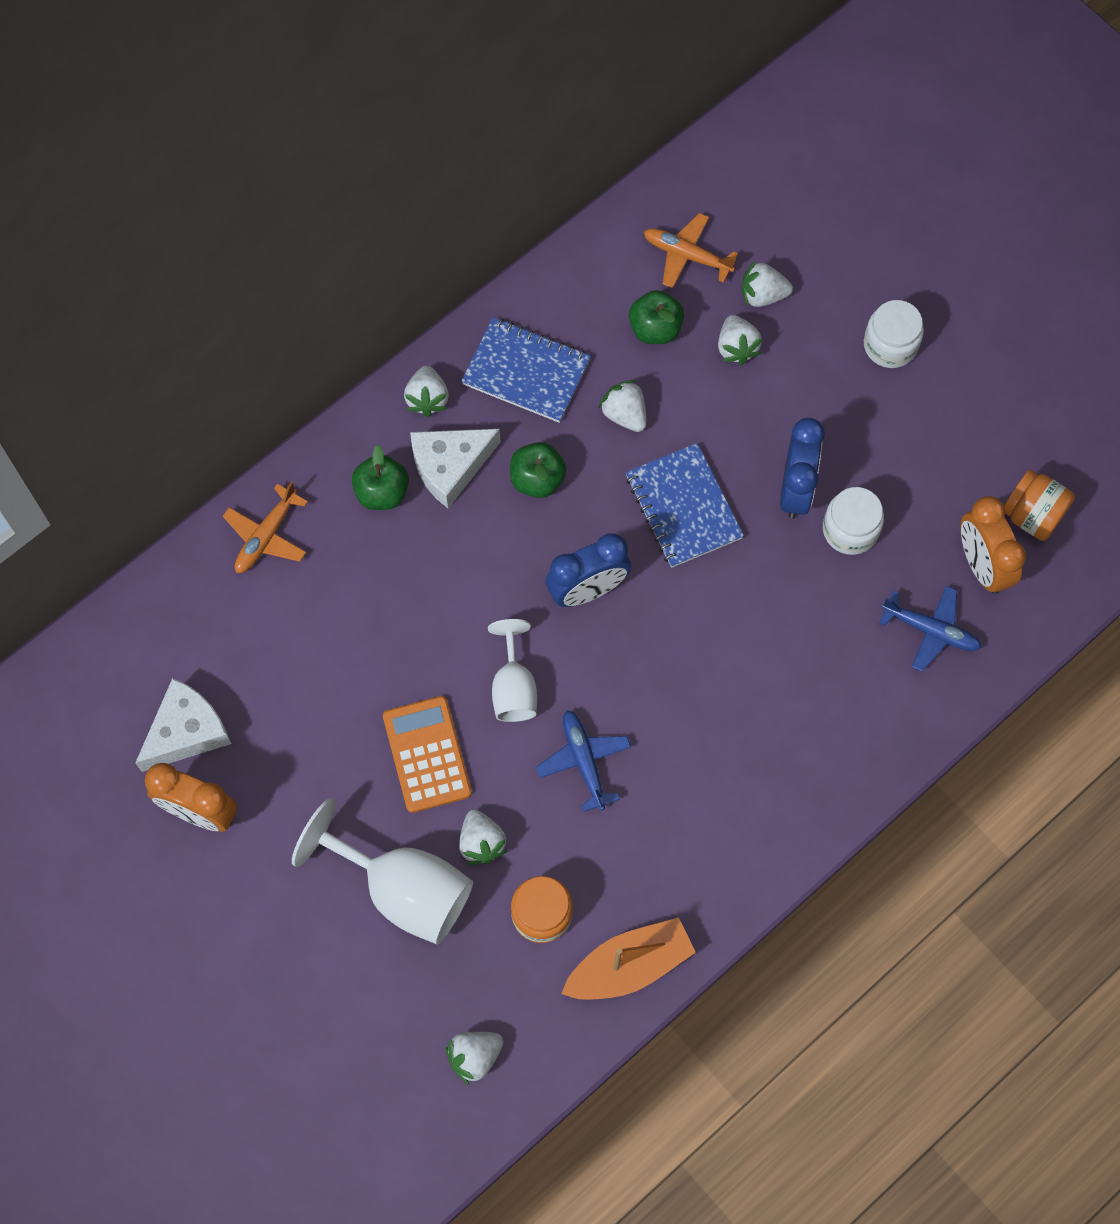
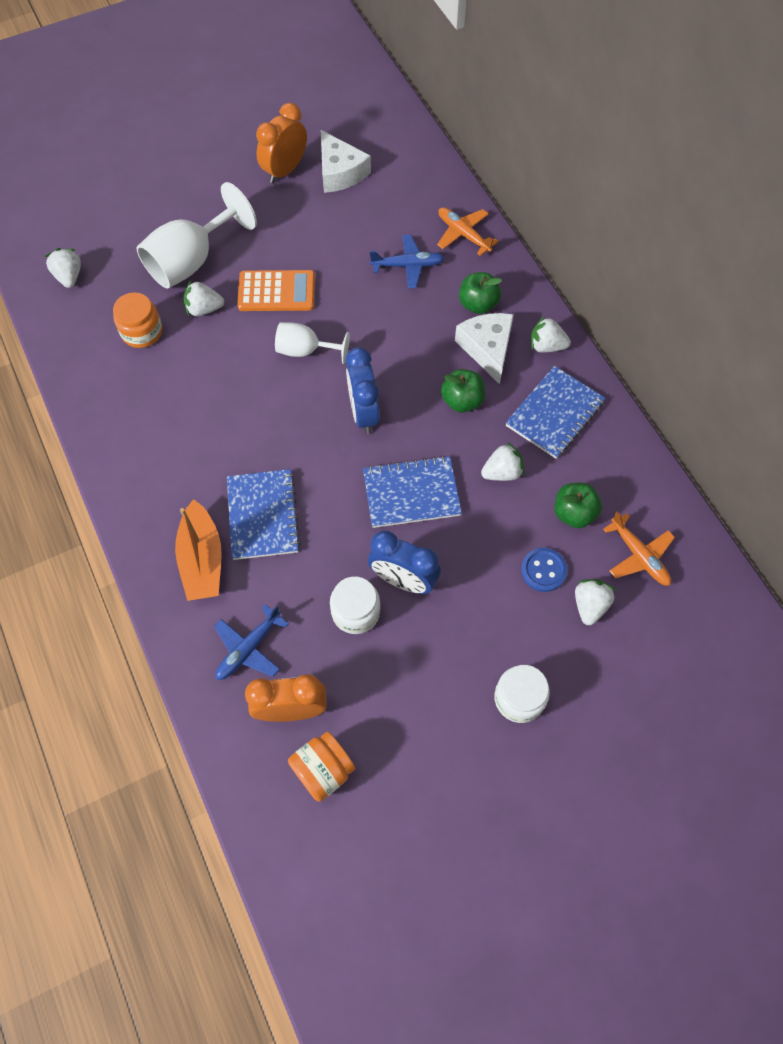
camera: 105 degrees right, 5 degrees down
blue plane [536,710,631,812] -> blue plane moved to [370,235,445,288]
orange boat [561,918,696,1000] -> orange boat moved to [175,499,222,601]
orange plane [644,213,738,288] -> orange plane turned 105 degrees clockwise [603,511,675,586]
white strawberry [718,315,762,365] -> blue button [521,548,567,592]
none -> blue notebook [227,469,301,560]

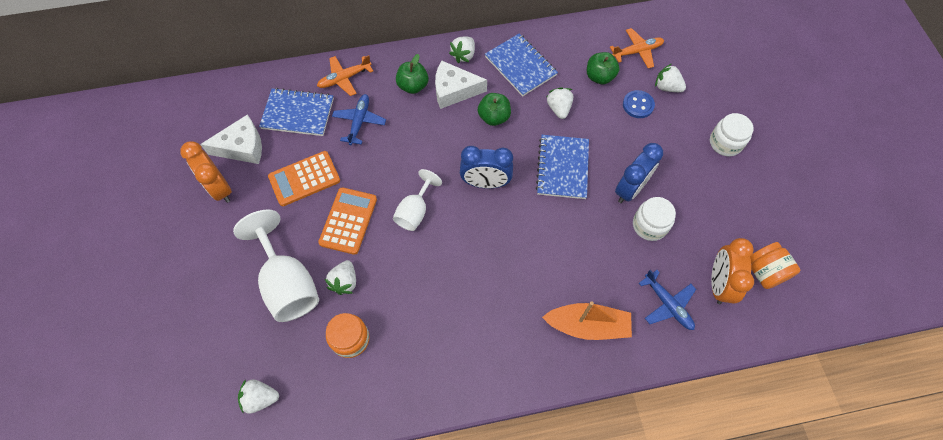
camera: 75 degrees left, 0 degrees up
blue notebook [227,469,301,560] -> blue notebook moved to [259,88,334,136]
none -> orange calculator [268,151,340,206]

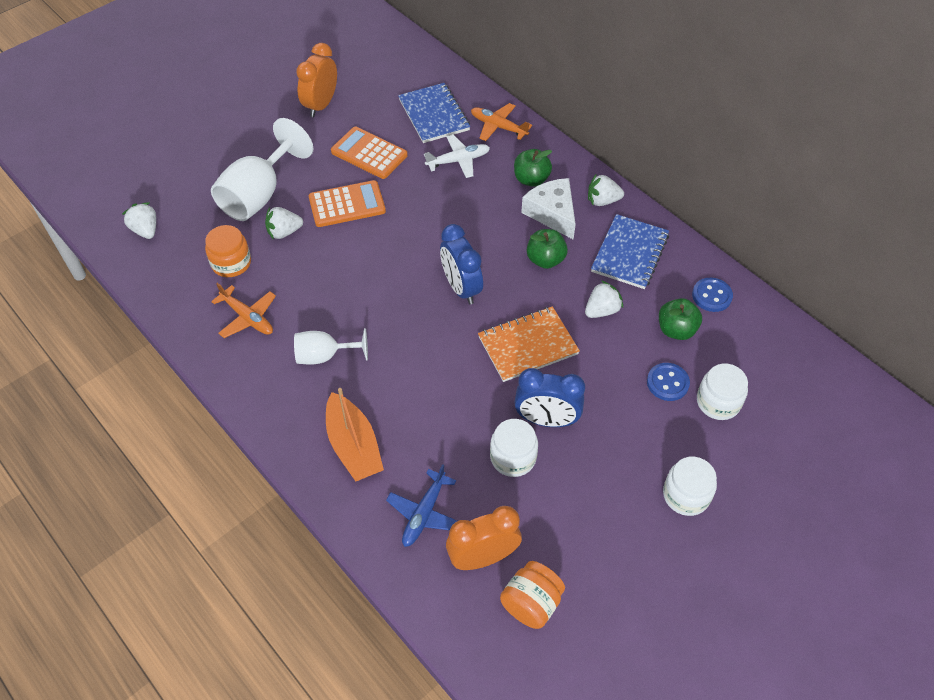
camera: 60 degrees right, 10 degrees down
white cheese [200,115,262,164] -> none
blue plane [332,94,386,145] -> white plane [424,135,490,178]
white goblet [393,169,442,231] -> white goblet moved to [294,328,368,365]
blue notebook [536,135,589,199] -> orange notebook [478,306,580,382]
orange plane [610,28,664,68] -> orange plane moved to [211,282,276,338]
white strawberry [655,64,686,92] -> white jar [697,364,748,420]
none -> blue button [692,278,733,312]

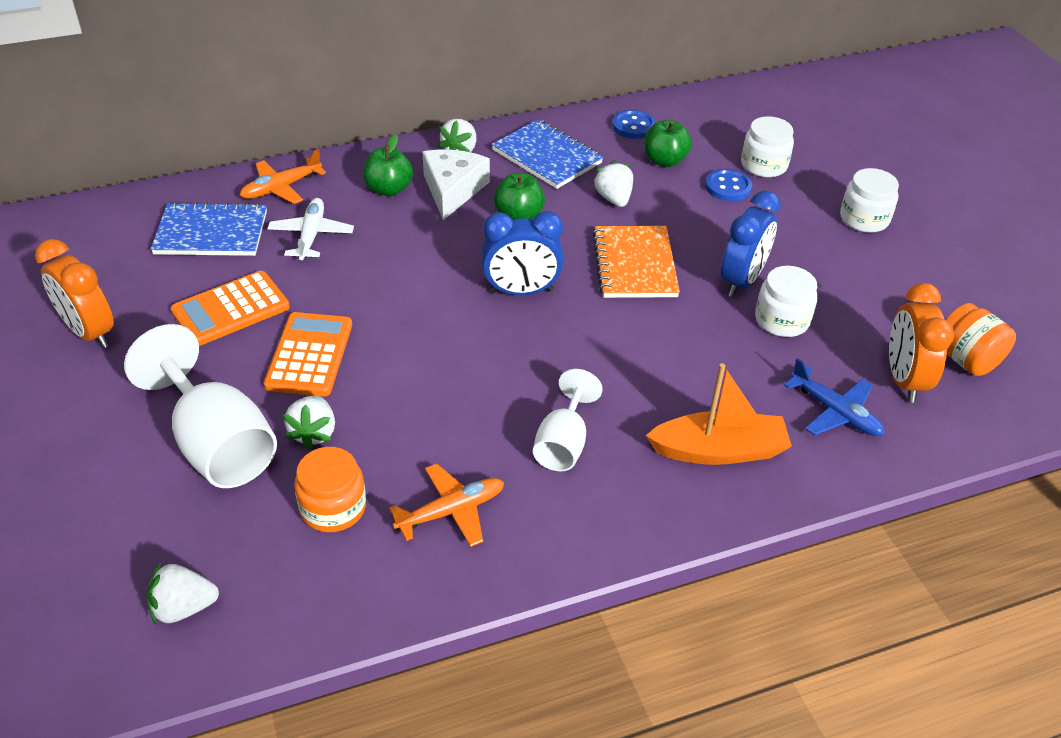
camera: 70 degrees left, 10 degrees down
white cheese [521,178,576,239] -> white cheese turned 105 degrees clockwise [422,150,490,220]

